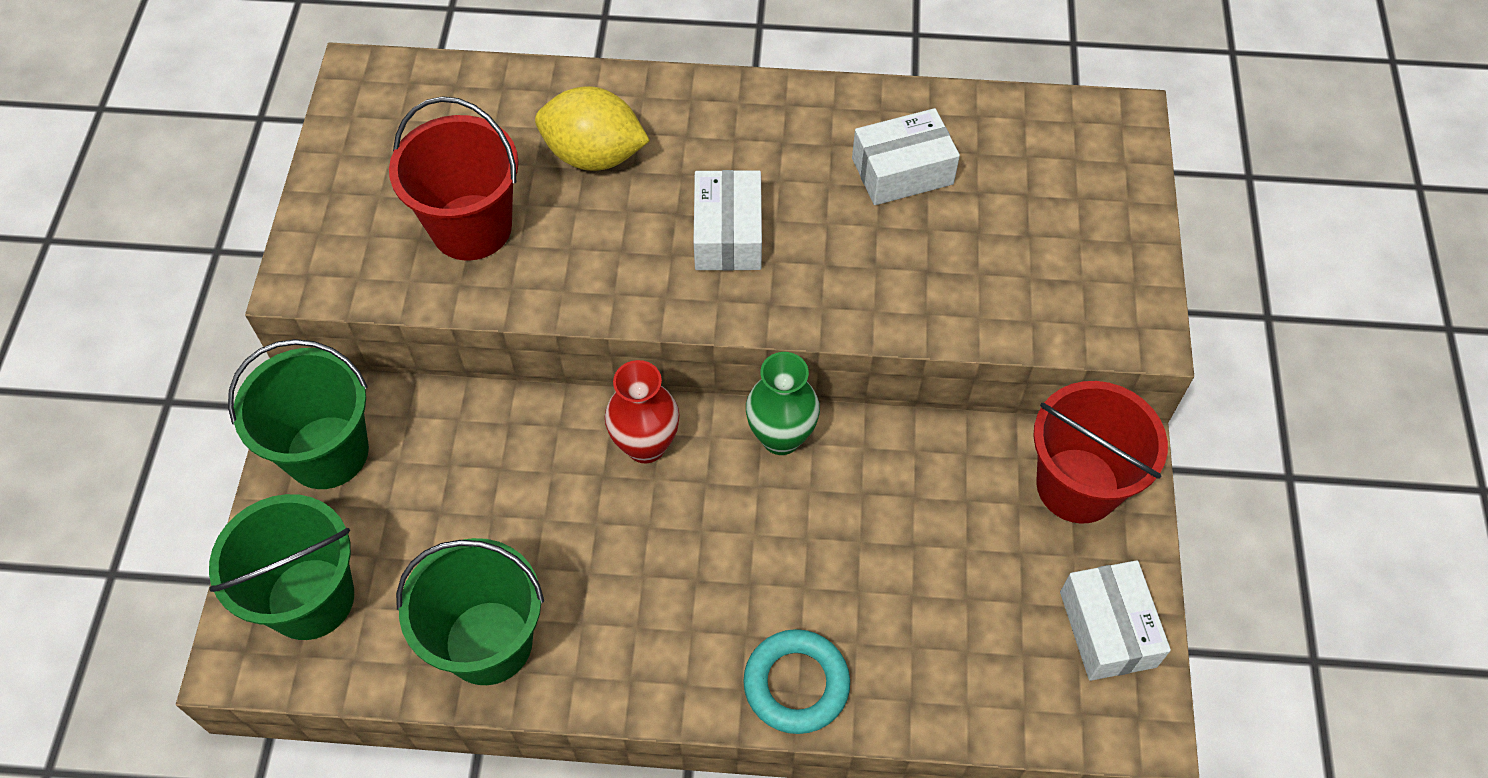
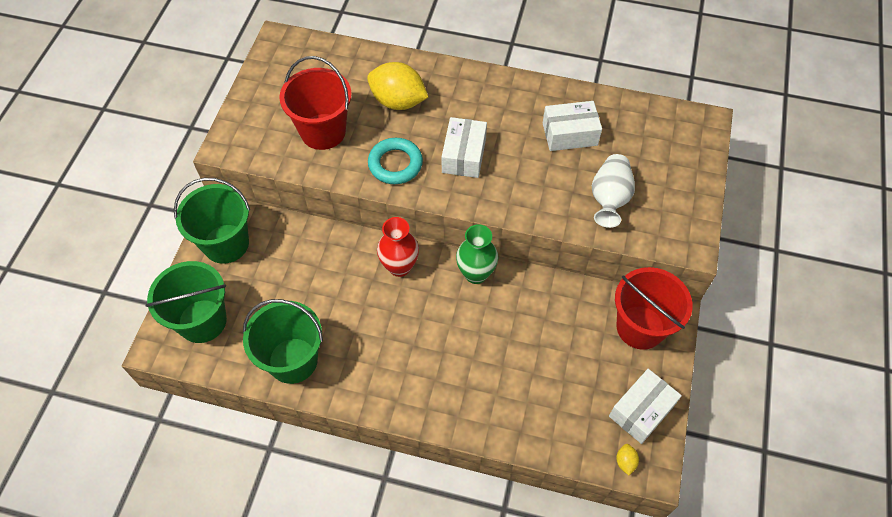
camera: 10 degrees right, 0 degrees up
turquoise ring [743,629,850,734] -> turquoise ring moved to [368,138,423,184]
white box [1060,560,1171,681] -> white box turned 45 degrees clockwise [609,369,682,444]
none -> white vase [592,154,635,228]
none -> yellow lemon [616,444,639,475]

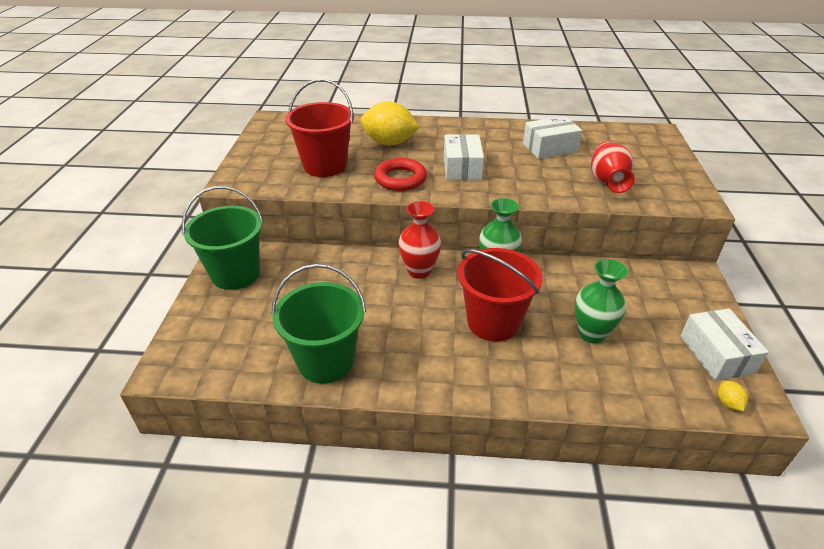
camera: 10 degrees left, 20 degrees down
green bucket [146,261,227,343] -> none
turquoise ring [368,138,423,184] -> red ring [374,158,427,191]
white vase [592,154,635,228] -> red vase [591,142,635,193]
white box [609,369,682,444] -> white box turned 45 degrees counterclockwise [680,309,769,381]
red bucket [615,267,693,350] -> red bucket moved to [458,248,542,342]
none -> green vase [575,259,628,343]

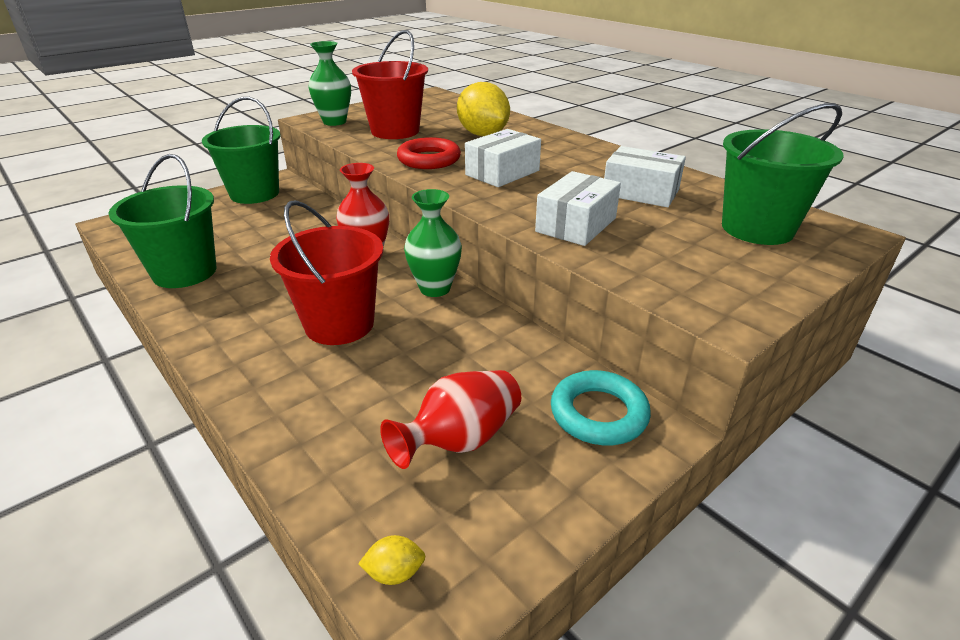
camera: 45 degrees right, 5 degrees down
green vase [575,259,628,343] -> green vase moved to [308,41,351,126]
red vase [591,142,635,193] -> red vase moved to [380,370,521,469]
white box [680,309,769,381] -> white box moved to [535,171,621,246]
yellow lemon [718,381,748,411] -> yellow lemon turned 45 degrees clockwise [358,535,426,585]
none -> turquoise ring [551,370,651,445]
none -> green bucket [722,103,843,245]

